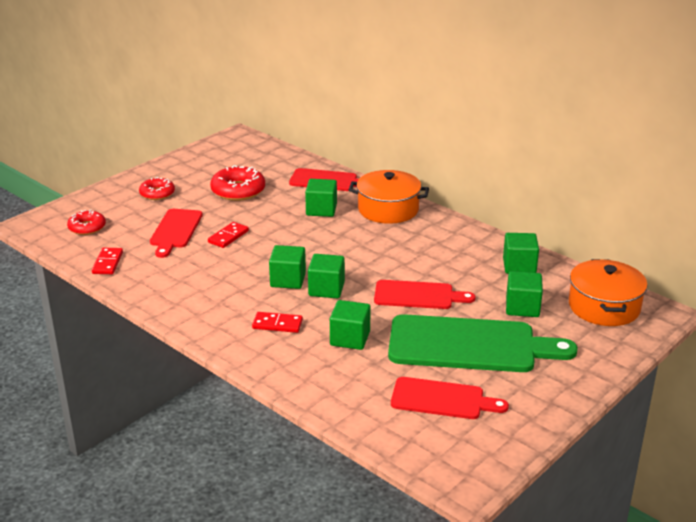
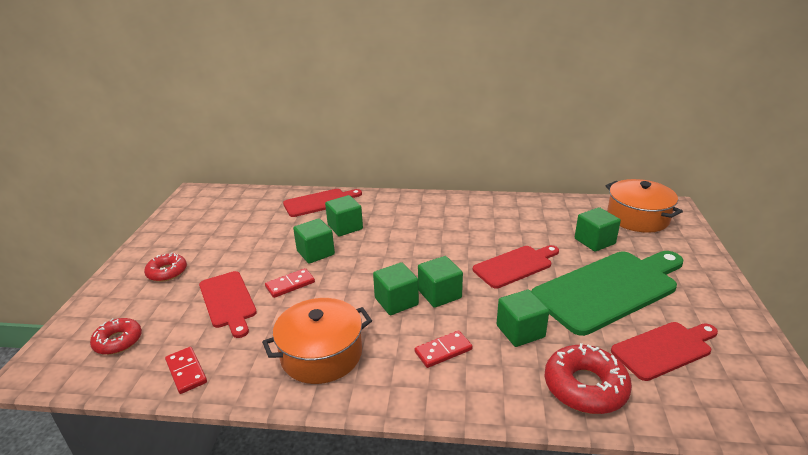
camera: 35 degrees left, 0 degrees up
red domino [208,222,249,248] -> red domino turned 60 degrees clockwise [265,268,315,298]
red donut [210,165,265,201] -> red donut moved to [545,343,632,414]
orange pot [349,170,429,224] -> orange pot moved to [262,298,372,384]
green cube [503,233,539,274] -> green cube moved to [293,218,335,264]

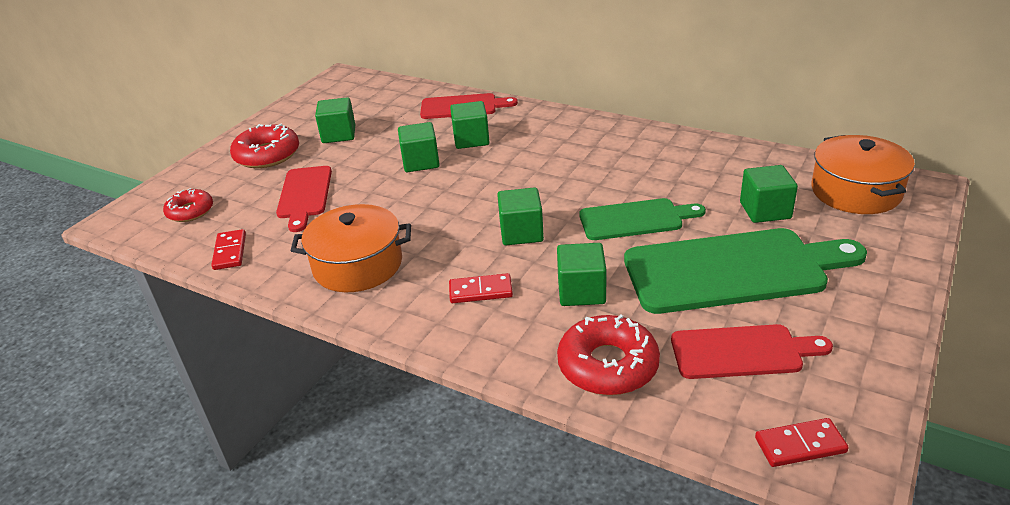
camera: 25 degrees right, 5 degrees up
red donut [144,253,187,282] -> red donut [230,123,299,168], size x1.55
red domino [265,268,315,298] -> red domino moved to [755,418,849,467]
green cube [373,262,419,315] -> green cube moved to [315,97,355,143]
red cutting board [473,245,559,289] -> green cutting board [579,198,706,240]

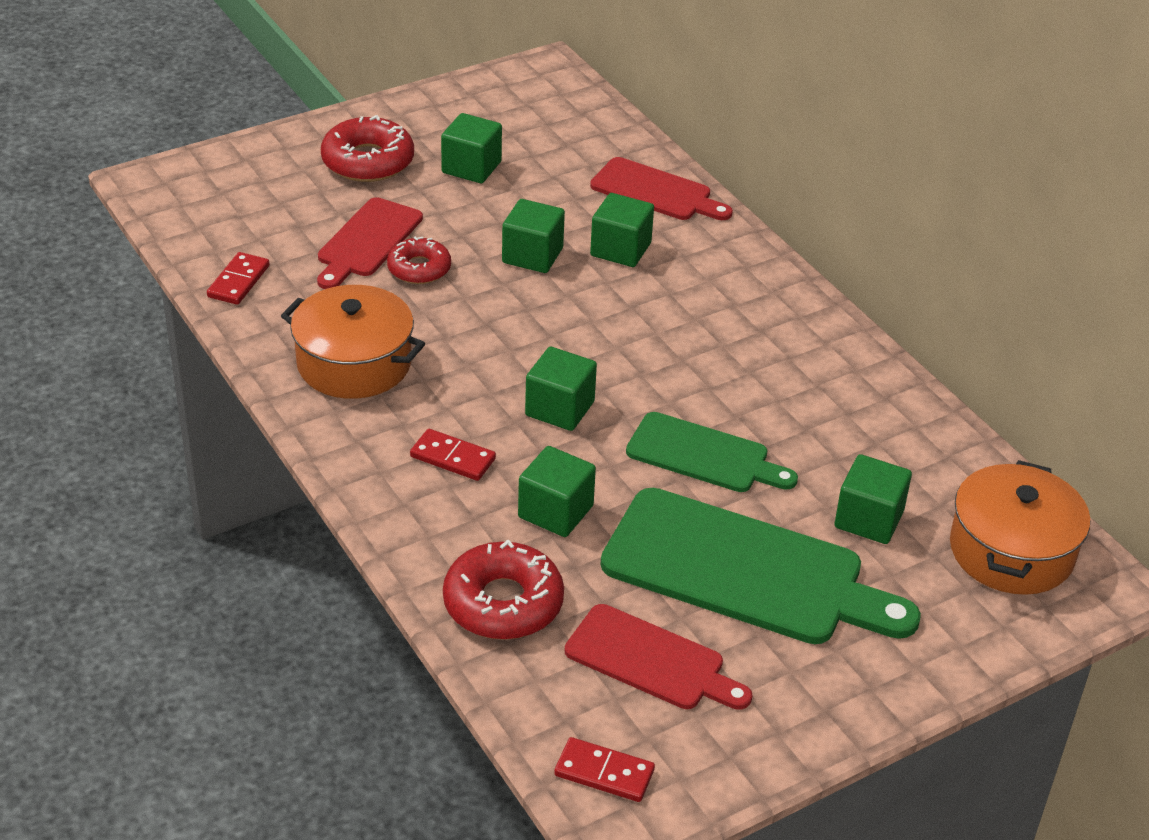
camera: 25 degrees right, 5 degrees up
red donut [163,188,213,222] -> red donut moved to [387,237,451,284]

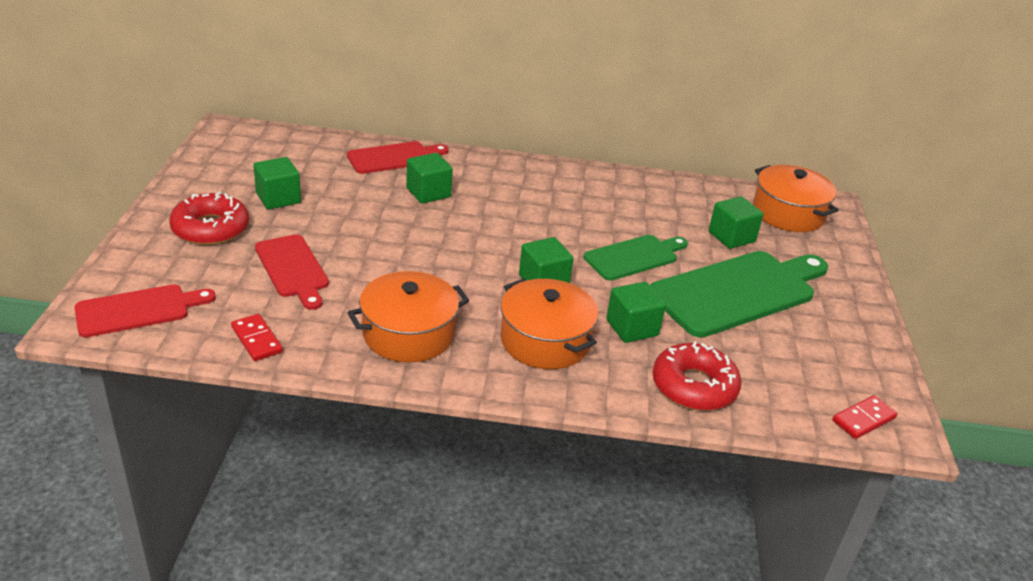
camera: 55 degrees left, 5 degrees down
red donut [387,237,451,284] -> none
red domino [410,429,496,481] -> orange pot [500,278,598,369]
green cube [502,199,565,273] -> none
red cutting board [565,604,753,710] -> red cutting board moved to [74,285,216,337]

